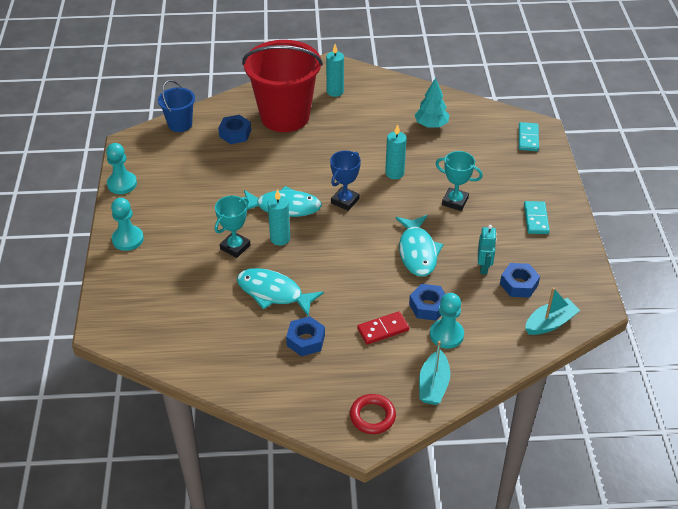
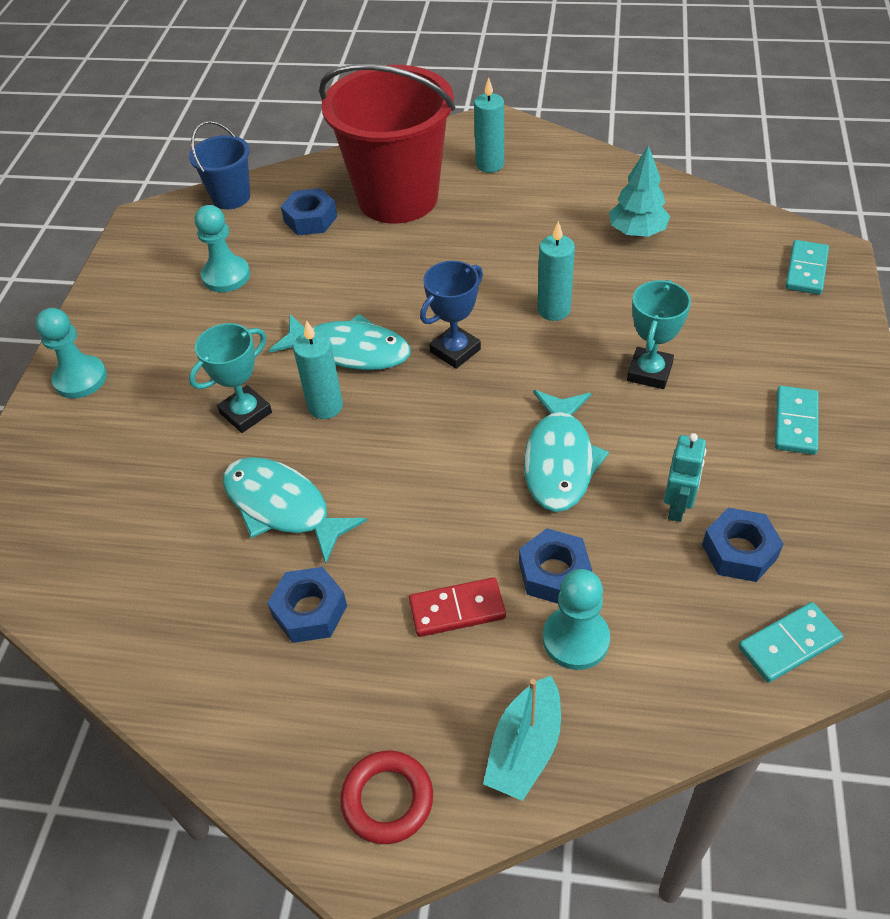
camera: 15 degrees right, 5 degrees up
turquoise pawn [106,143,137,194] -> turquoise pawn moved to [195,205,250,292]
turquoise trophy [435,151,483,211] -> turquoise trophy turned 75 degrees clockwise [627,280,691,389]
turquoise boat [525,287,580,335] -> turquoise domino [738,602,843,683]

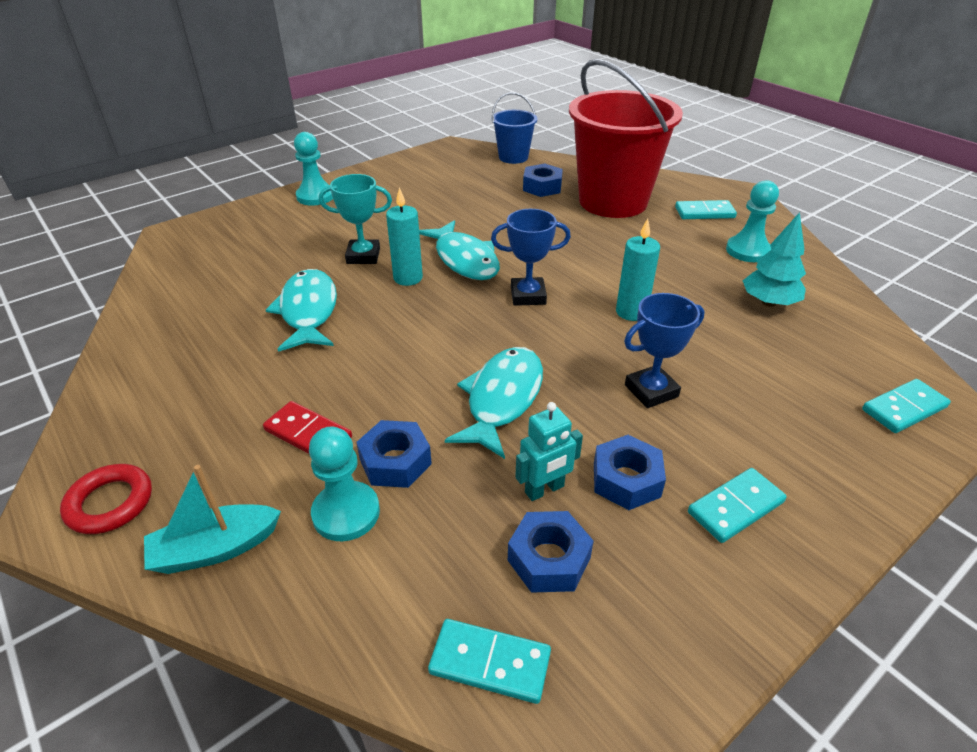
camera: 40 degrees right, 10 degrees down
turquoise pawn [195,205,250,292] -> turquoise pawn moved to [726,180,779,262]
blue nut [267,567,347,643] -> blue nut moved to [594,435,666,510]
turquoise candle [474,77,504,173] -> turquoise domino [675,200,737,219]
turquoise fish [524,390,609,512] -> turquoise fish turned 150 degrees clockwise [445,347,543,459]
turquoise trophy [627,280,691,389] -> blue trophy [624,293,705,408]

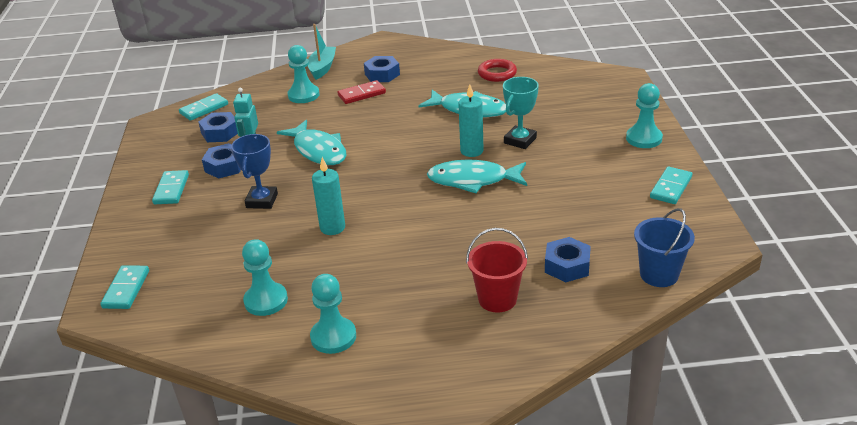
camera: 125 degrees right, 5 degrees down
red ring [60,464,152,534] -> red ring moved to [478,59,517,82]
blue nut [356,420,432,488] -> blue nut moved to [364,56,400,82]
blue trophy [491,209,571,306] -> none
red bucket [569,59,683,218] -> red bucket [466,228,528,312], size x0.49
turquoise domino [675,200,737,219] -> turquoise domino moved to [650,167,692,204]
turquoise tree [743,212,806,307] -> turquoise pawn [242,239,288,316]

